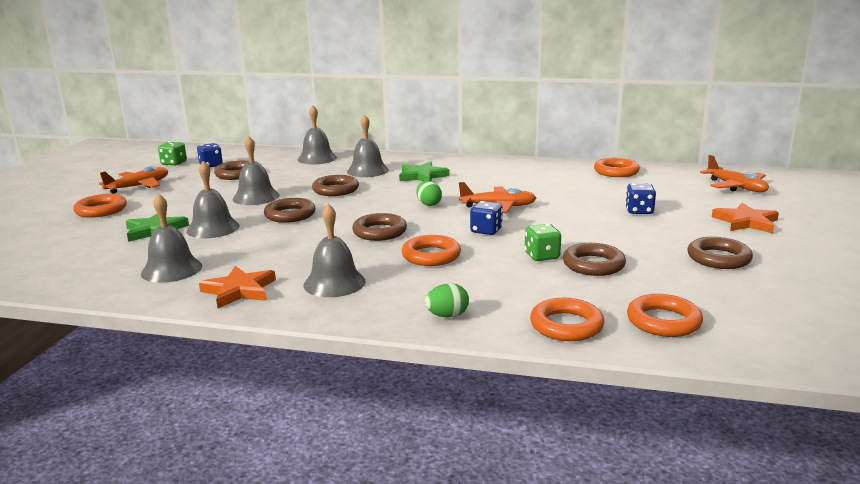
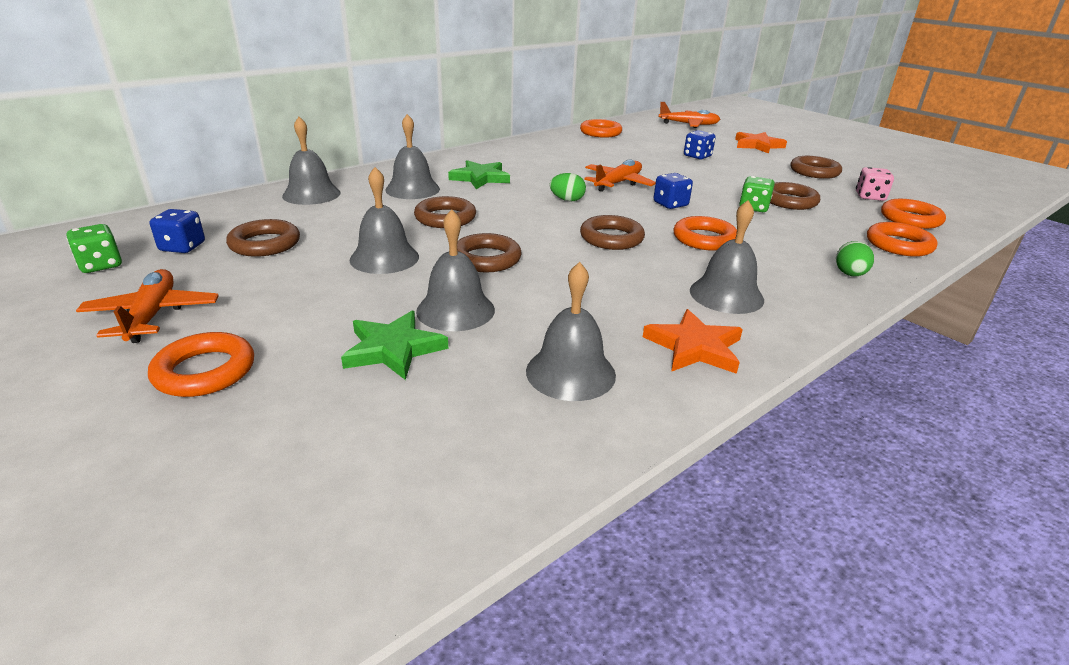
camera: 55 degrees left, 10 degrees up
none -> pink dice [856,167,894,201]

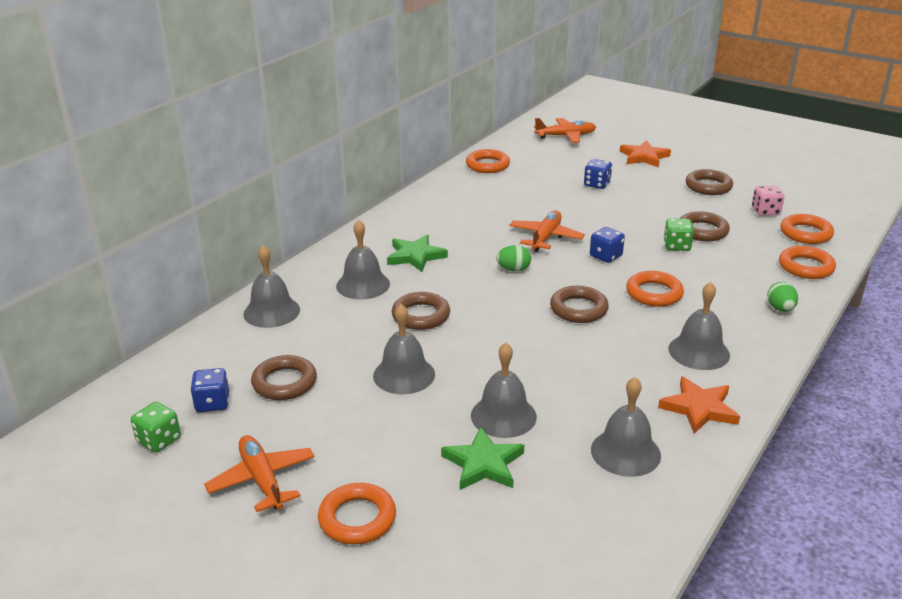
camera: 15 degrees left, 0 degrees up
brown ring [457,233,521,272] -> none

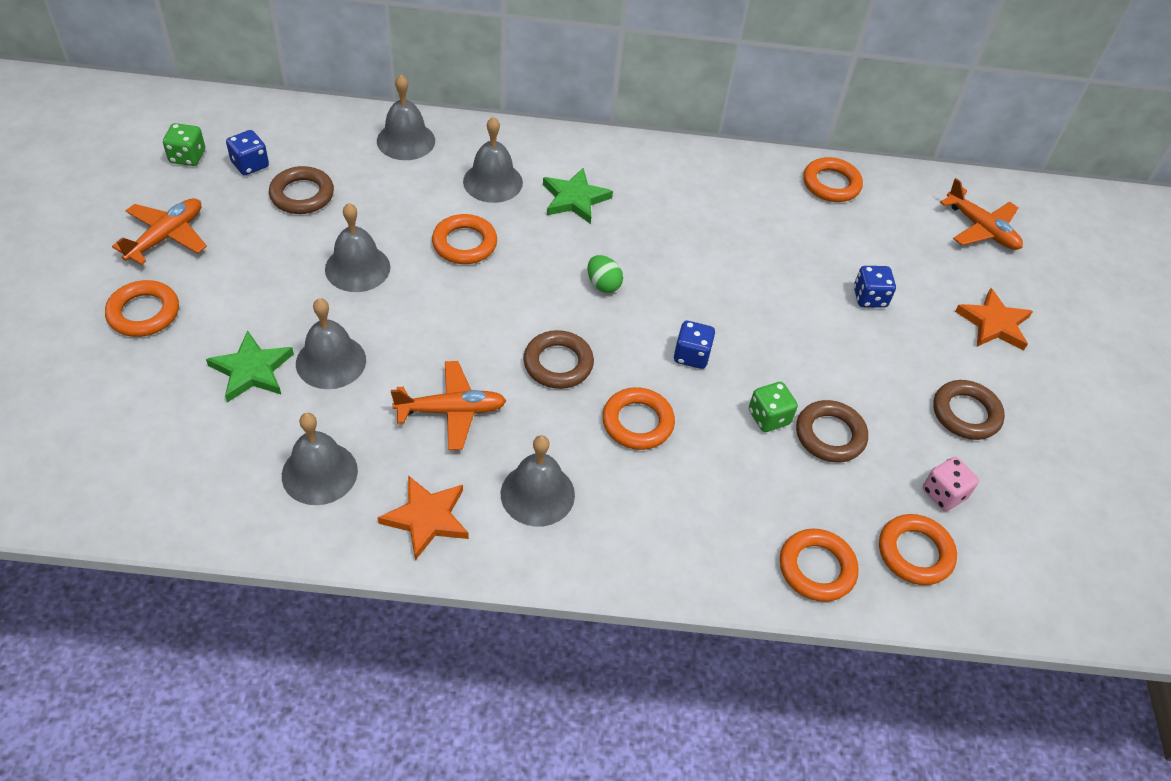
camera: 55 degrees right, 20 degrees up
brown ring [392,292,450,330] -> orange ring [432,214,497,264]
orange plane [509,211,585,252] -> orange plane moved to [391,361,506,450]
green egg [767,282,798,312] -> none

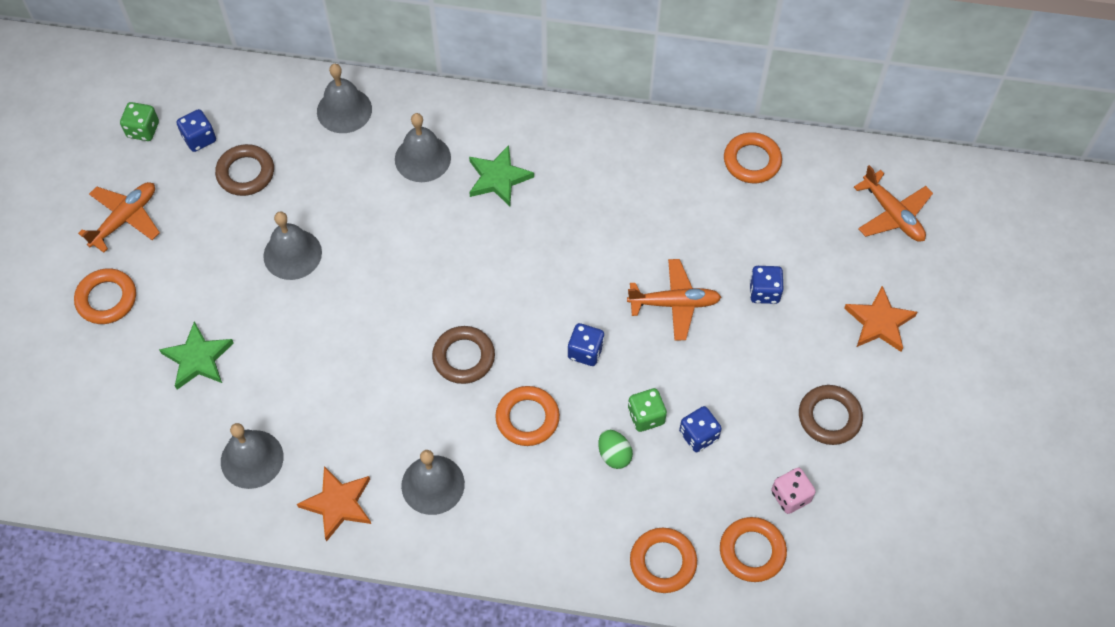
camera: 10 degrees right, 10 degrees up
grey bell [296,298,366,389] -> none
orange plane [391,361,506,450] -> orange plane moved to [627,259,721,341]
orange ring [432,214,497,264] -> none
green egg [587,255,623,293] -> green egg moved to [598,430,633,469]
brown ring [796,400,868,462] -> blue dice [679,406,722,452]

